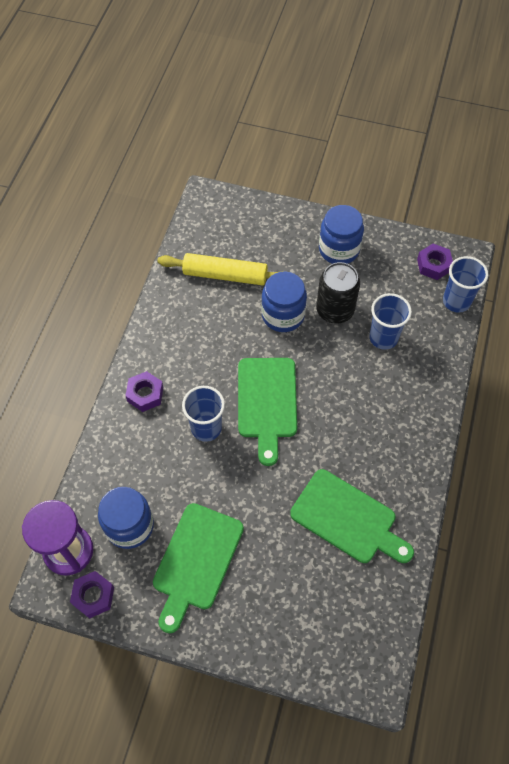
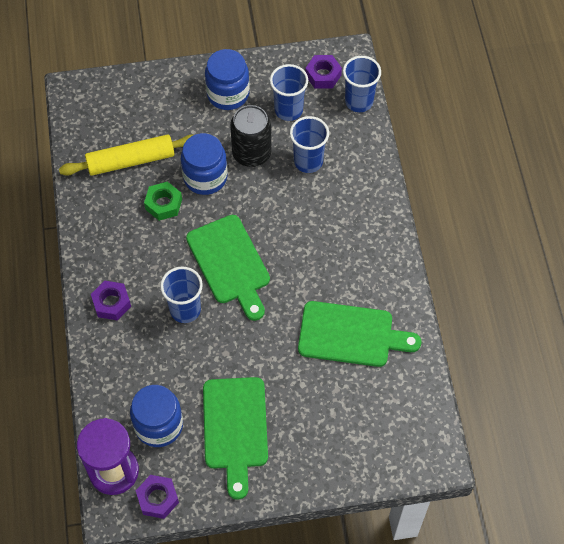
camera: 25 degrees left, 0 degrees up
none -> green nut [144,181,182,221]
none -> blue cup [270,64,308,121]

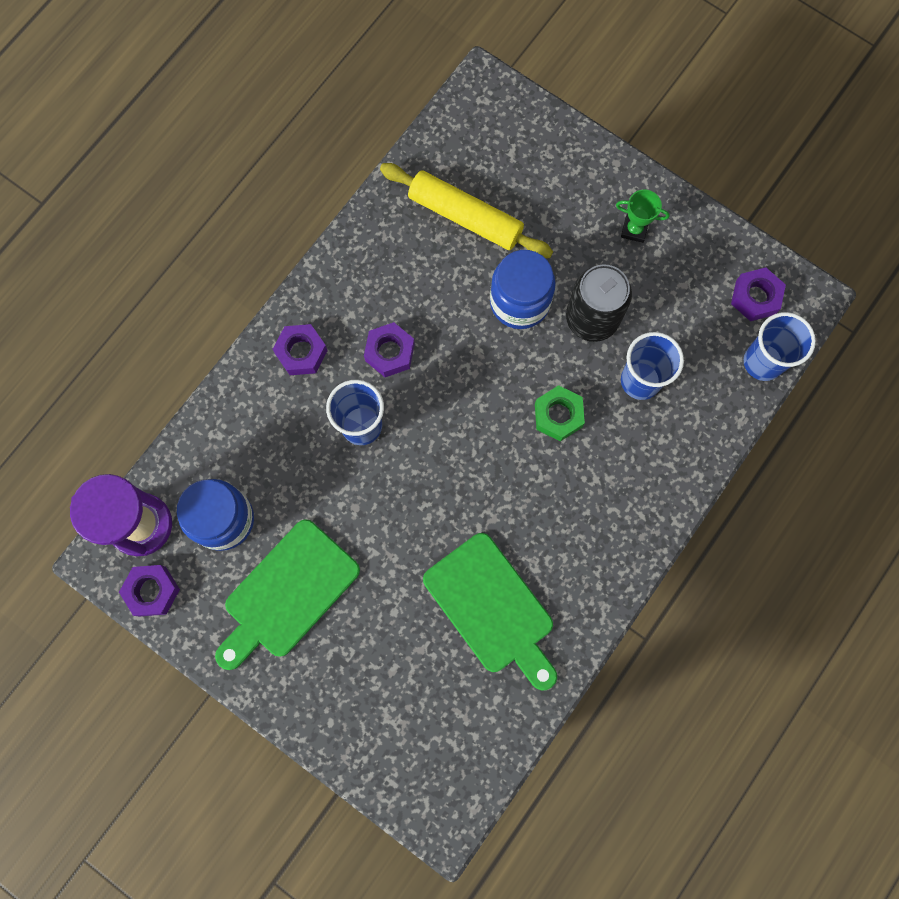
camera: 45 degrees right, 15 degrees up
green nut [144,181,182,221] -> green nut moved to [535,385,585,441]
green cutting board [186,215,270,321] -> none
blue jar [205,49,250,110] -> green trophy [616,189,670,243]
blue cup [270,64,308,121] -> none
none -> purple nut [364,322,415,377]

